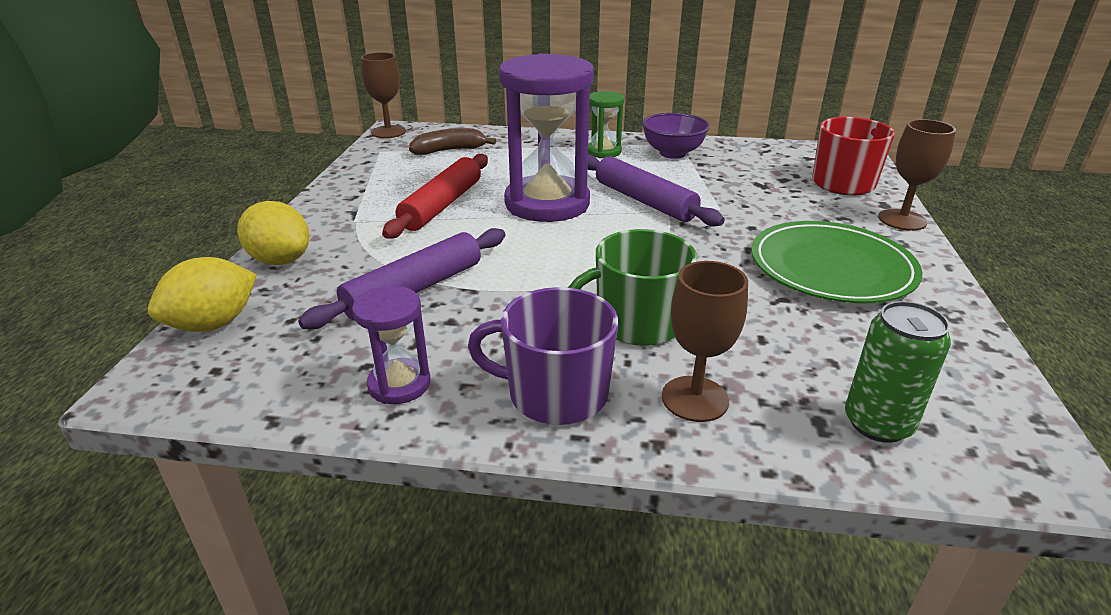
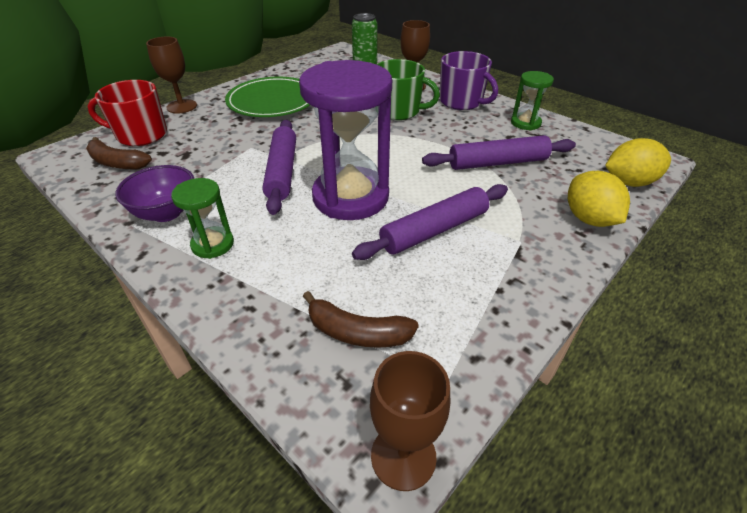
camera: 145 degrees left, 10 degrees up
purple hourglass [352,286,431,404] -> green hourglass [511,71,554,130]
red rolling pin [382,154,488,239] -> purple rolling pin [352,184,508,260]
none -> brown banana [86,137,152,169]

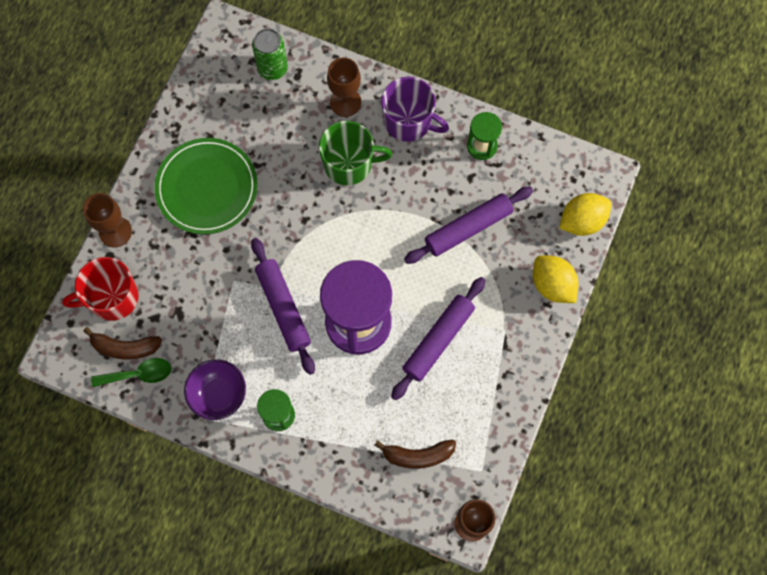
camera: 20 degrees left, 30 degrees up
none -> green spoon [91,358,171,387]

